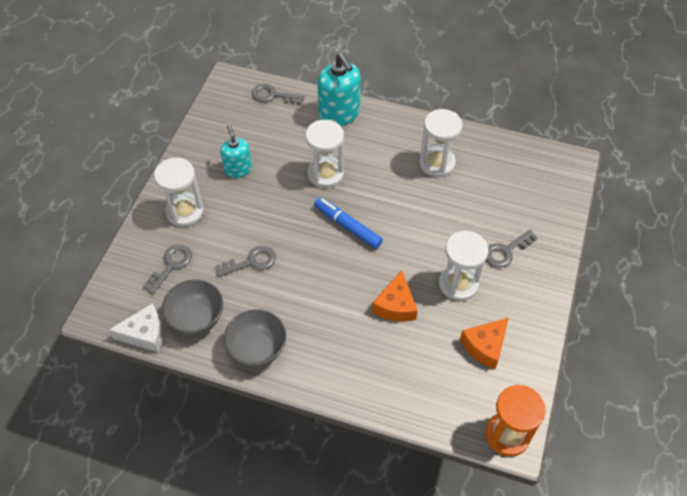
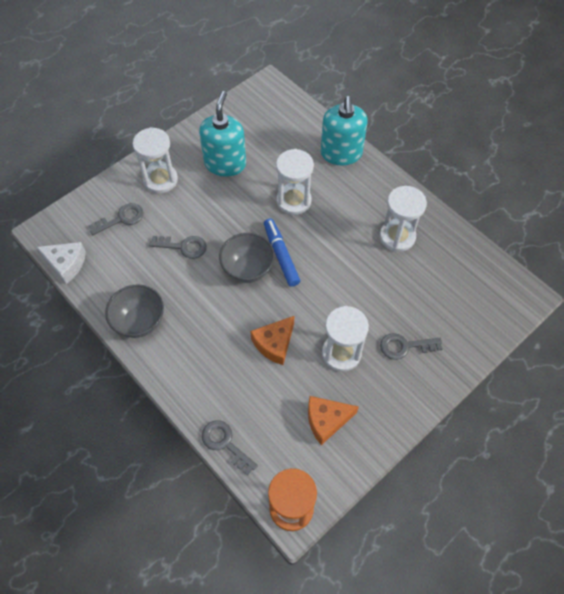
camera: 30 degrees right, 5 degrees up
grey bowl [162,280,223,336] -> grey bowl moved to [219,233,275,283]
turquoise soap dispenser [220,125,252,178] -> turquoise soap dispenser [199,91,246,177], size x1.61
grey key [251,84,304,105] -> grey key moved to [202,420,258,475]

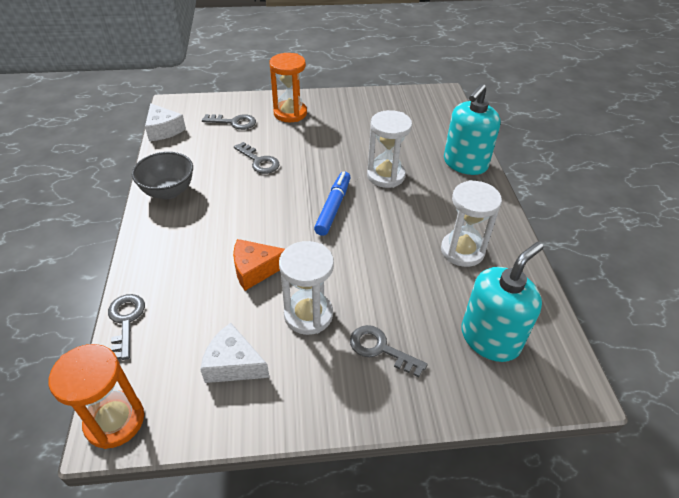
camera: 35 degrees right, 15 degrees down
white hourglass [133,127,178,193] -> orange hourglass [269,53,307,122]
turquoise soap dispenser [199,91,246,177] -> turquoise soap dispenser moved to [461,242,543,362]
grey bowl [219,233,275,283] -> none
orange cheese [308,396,359,445] -> white cheese [200,323,270,383]

